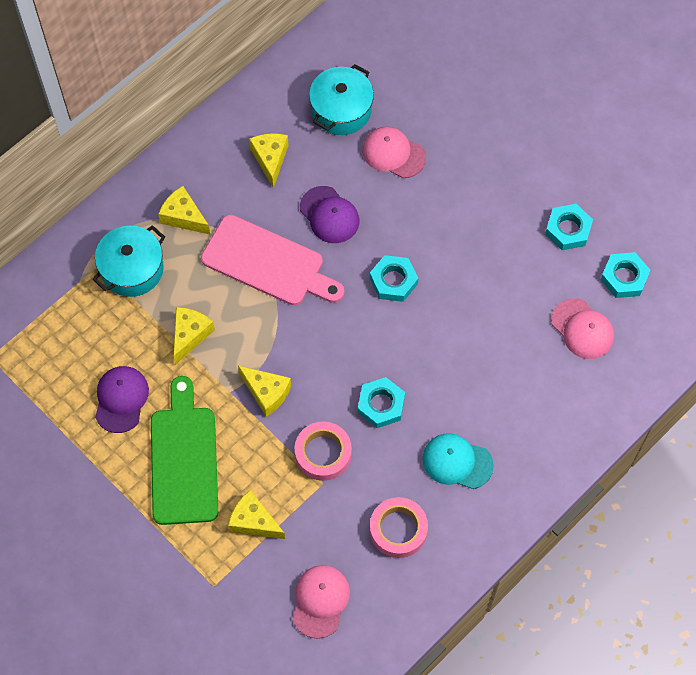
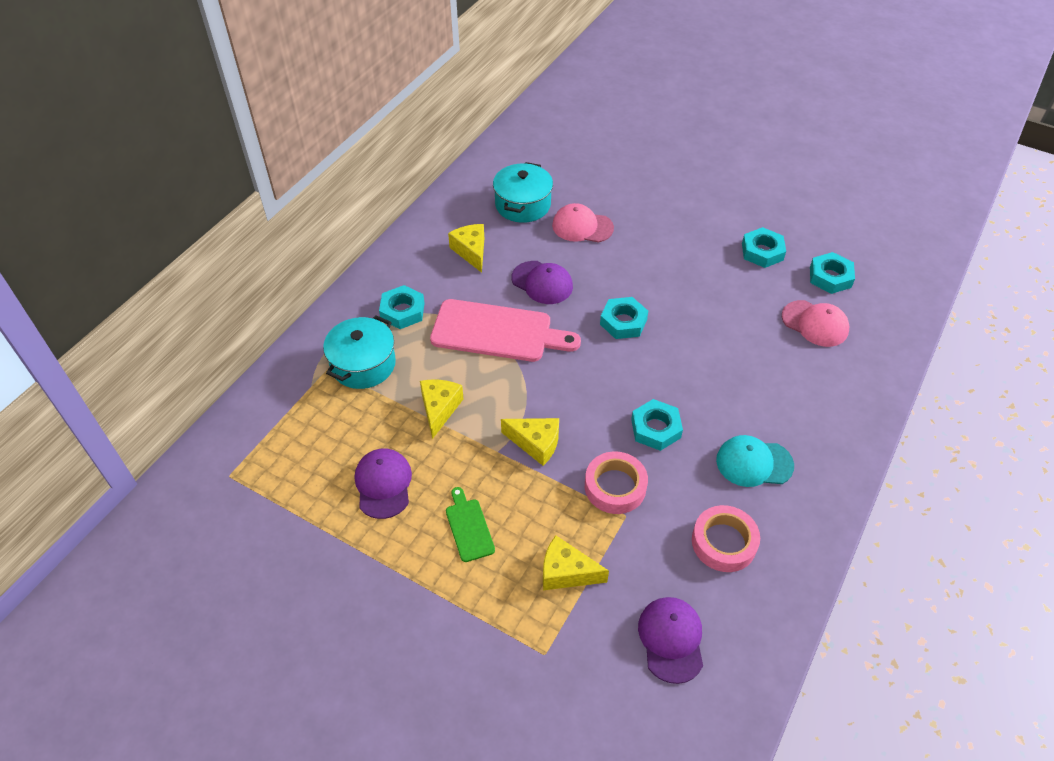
camera: 15 degrees left, 15 degrees down
green cutting board [151,376,218,525] -> green cutting board [446,487,495,562], size x0.48
yellow cheese [158,186,210,234] -> turquoise nut [379,285,424,329]
pink cap [292,565,350,639] -> purple cap [638,597,703,684]

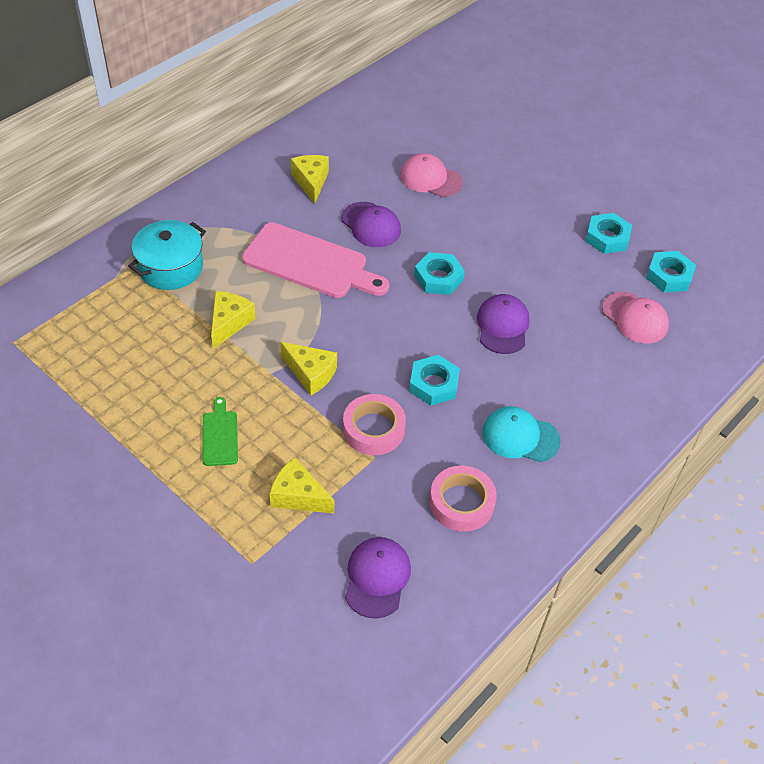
camera: 10 degrees right, 0 degrees up
purple cap [355,449,412,519] -> purple cap moved to [477,294,530,354]
turquoise nut [379,285,424,329] -> none
turquoise pot [493,162,553,223] -> none

